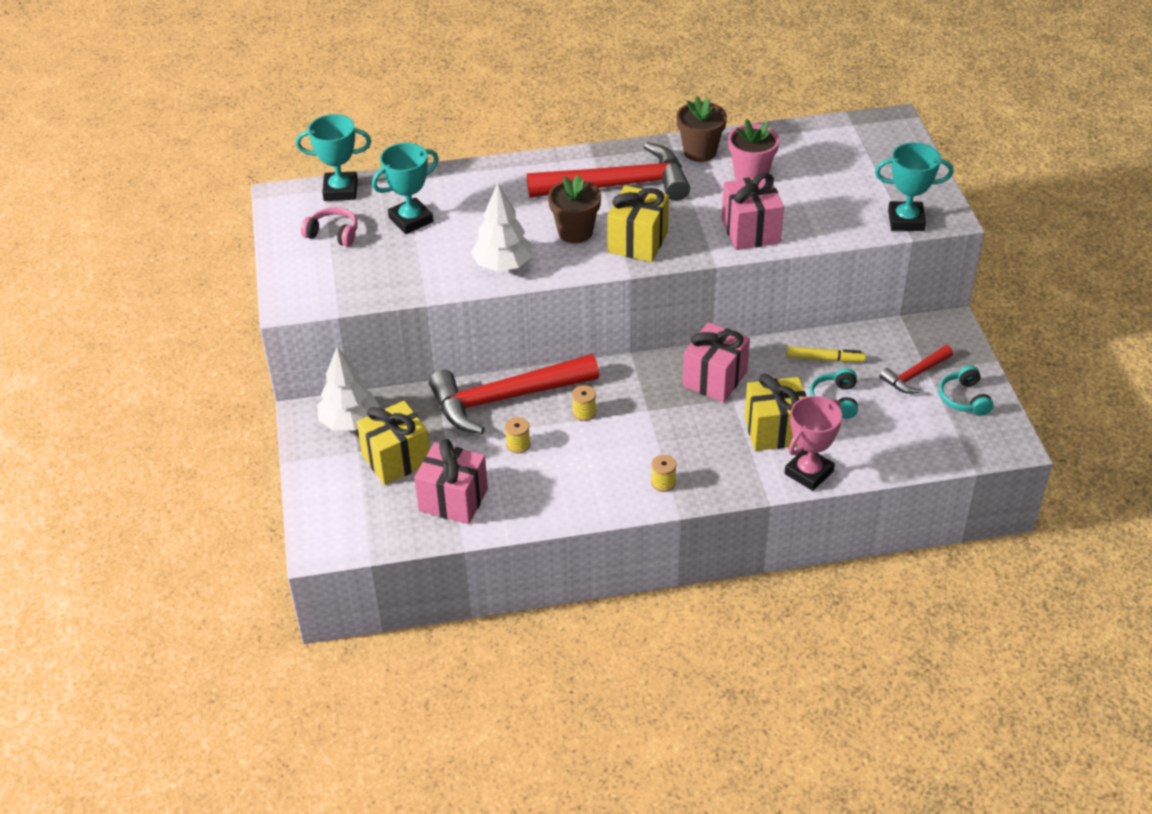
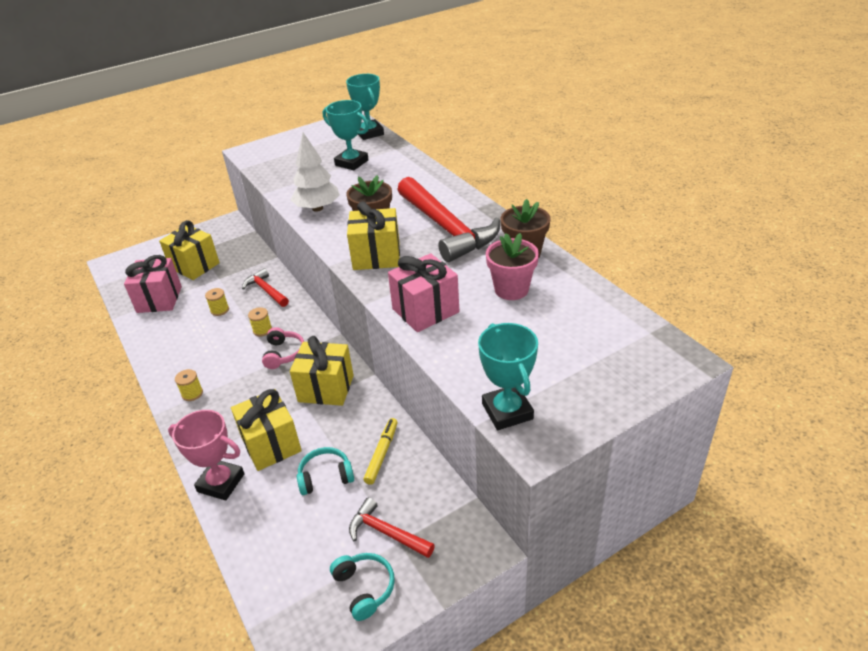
camera: 70 degrees right, 5 degrees down
pink headphones [301,207,357,247] -> pink headphones moved to [262,327,304,369]
white tree [317,347,379,431] -> none
red hammer [429,354,599,434] -> red hammer [242,268,289,307], size x0.49
pink gift [683,322,750,403] -> yellow gift [290,336,354,406]
yellow marker [786,346,866,362] -> yellow marker turned 150 degrees counterclockwise [363,418,398,485]
turquoise headphones [939,365,994,416] -> turquoise headphones turned 90 degrees clockwise [330,553,395,621]

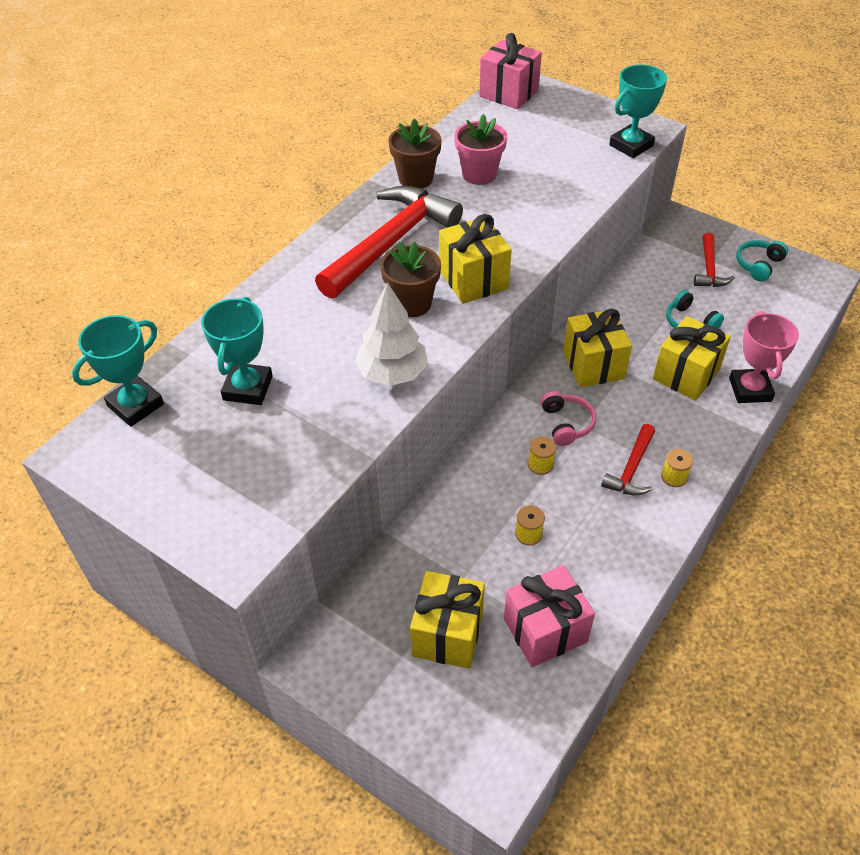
camera: 115 degrees left, 10 degrees up
red hammer [242,268,289,307] -> red hammer moved to [601,424,655,496]
pink headphones [262,327,304,369] -> pink headphones turned 105 degrees clockwise [541,391,596,446]
yellow marker [363,418,398,485] -> none
pink gift [388,253,459,332] -> pink gift moved to [479,33,542,109]

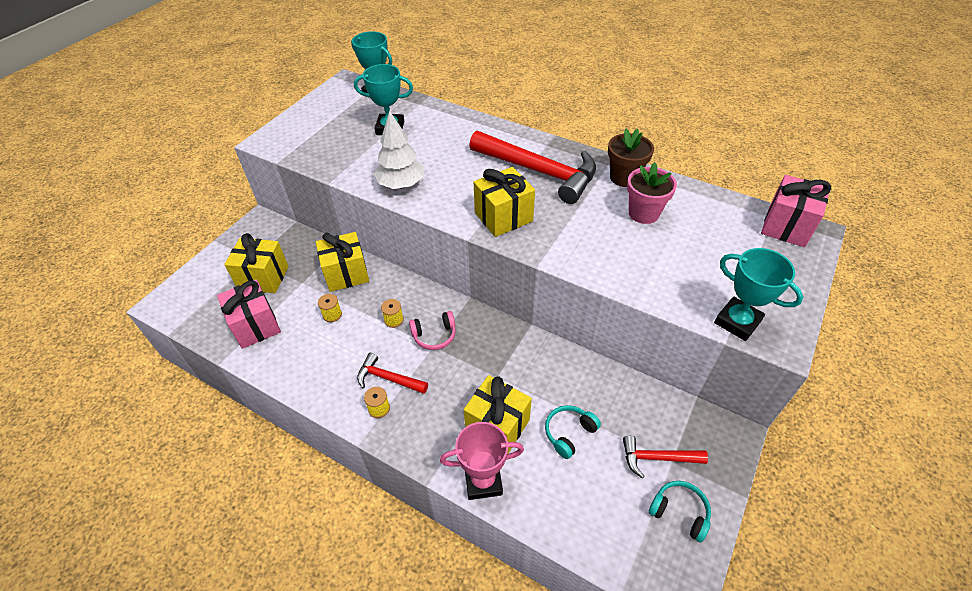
camera: 85 degrees right, 0 degrees up
brown flower pot [380,242,441,317] -> none
yellow gift [563,309,632,387] -> yellow gift moved to [316,232,369,292]

